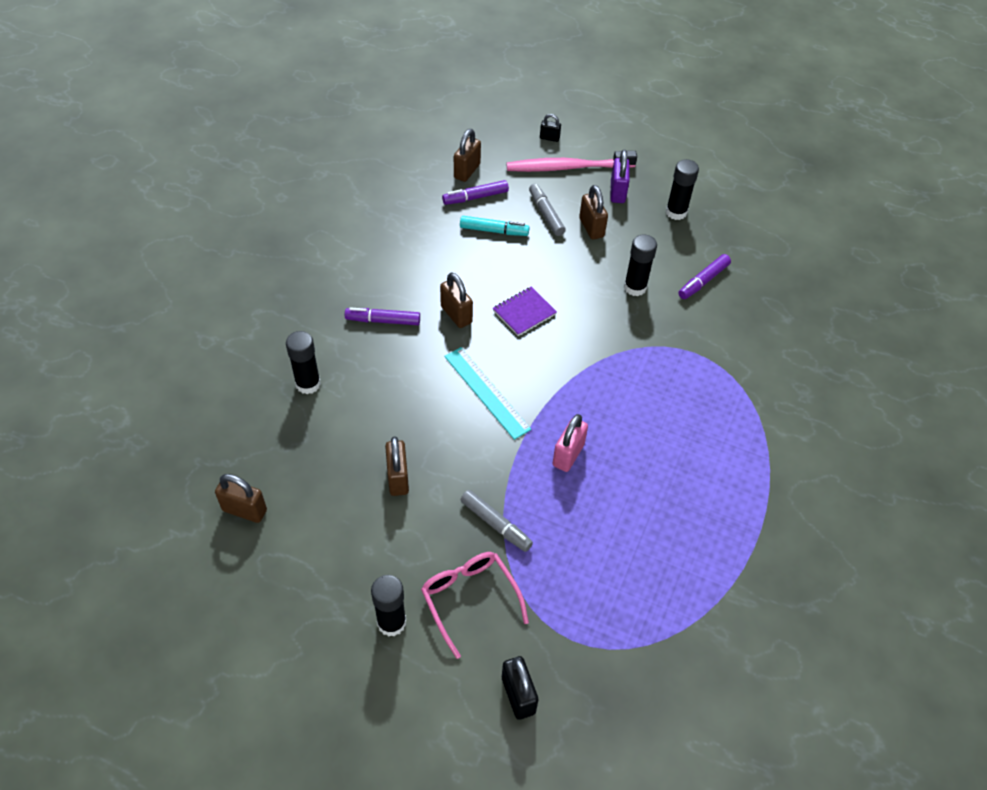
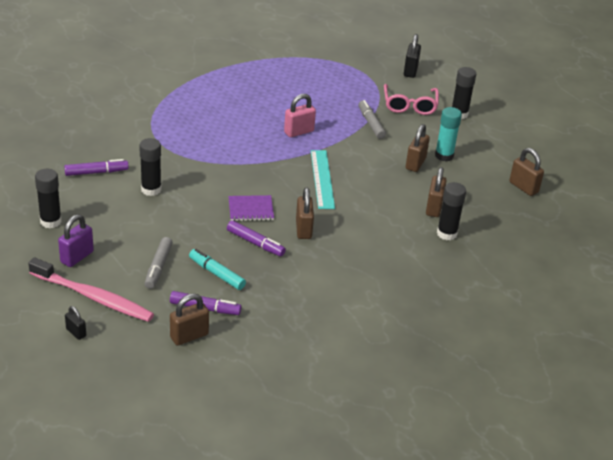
camera: 150 degrees left, 15 degrees down
purple marker [345,307,420,325] -> purple marker moved to [227,220,286,256]
brown padlock [579,185,608,240] -> brown padlock moved to [426,167,447,217]
none -> turquoise glue stick [435,107,462,162]

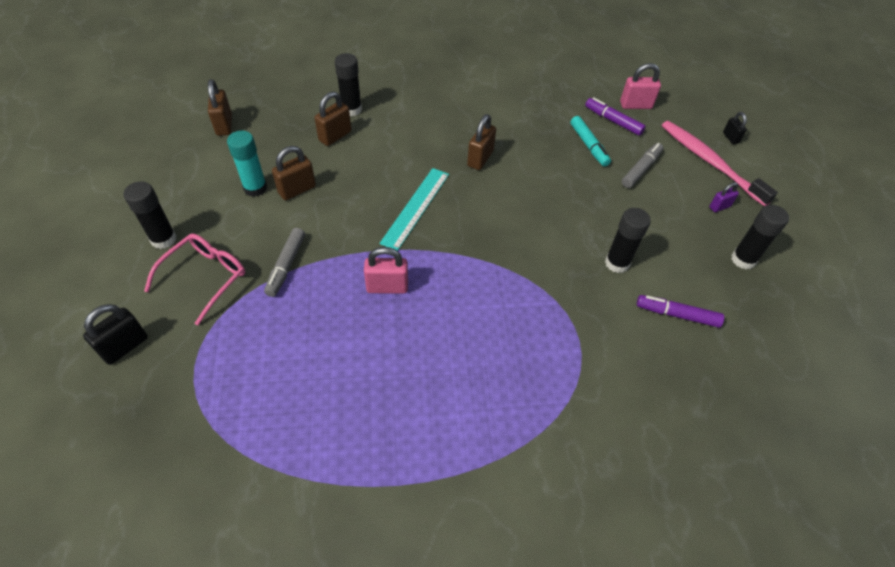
camera: 150 degrees left, 15 degrees up
purple padlock [58,214,94,267] -> purple padlock [709,182,739,212], size x0.61
brown padlock [170,293,209,346] -> pink padlock [620,63,661,109]
purple marker [227,220,286,256] -> none
purple notebook [228,195,274,221] -> none

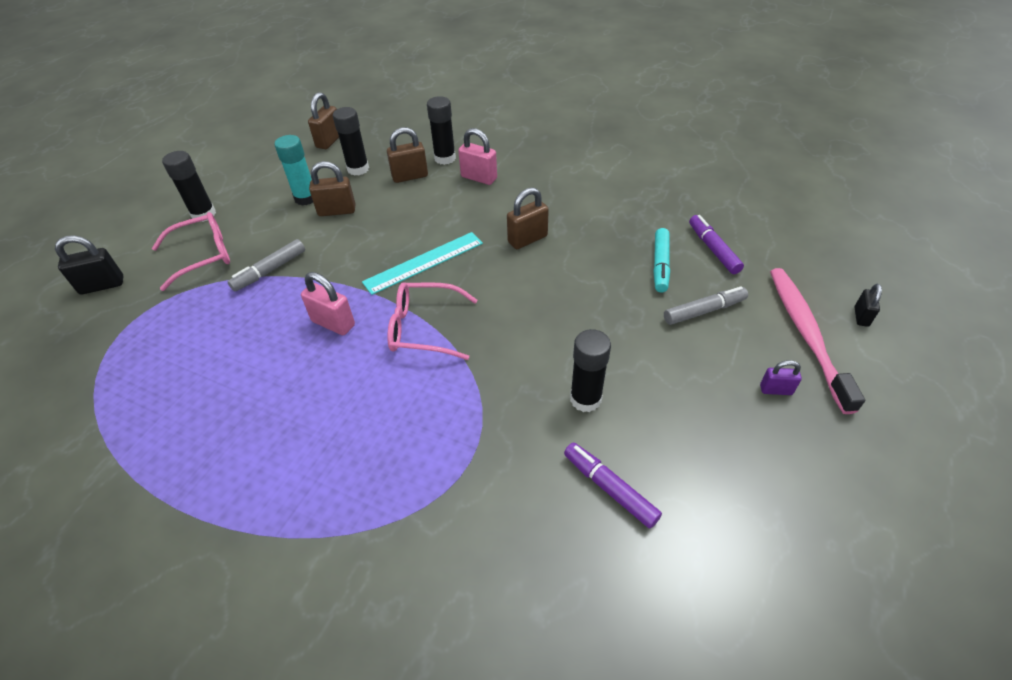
camera: 35 degrees right, 5 degrees down
pink padlock [620,63,661,109] -> pink padlock moved to [458,128,497,185]
black glue stick [731,205,789,270] -> black glue stick moved to [333,107,369,176]
none -> pink glasses [387,282,477,360]

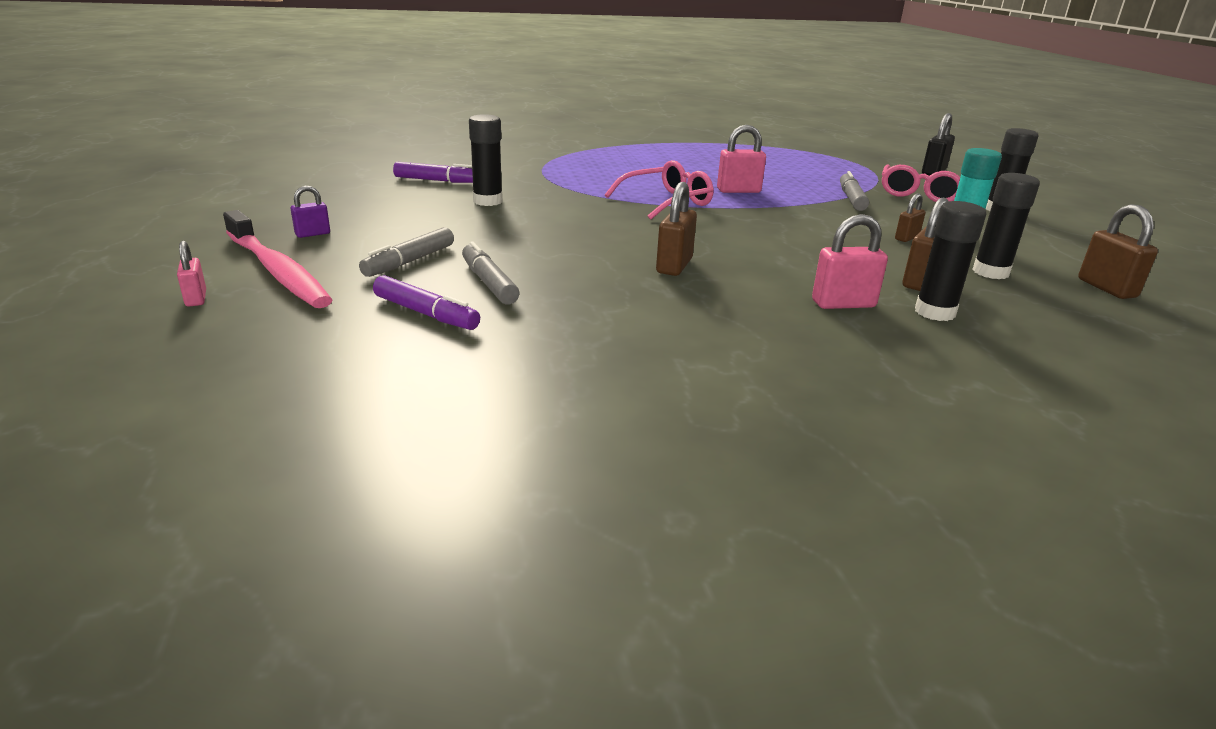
camera: 140 degrees right, 20 degrees down
brown padlock [309,161,355,216] -> brown padlock [895,193,926,242], size x0.61
turquoise ruler [362,232,483,295] -> none
turquoise marker [653,228,670,292] -> grey marker [462,241,519,304]
black padlock [854,284,882,327] -> pink padlock [177,241,206,307]

